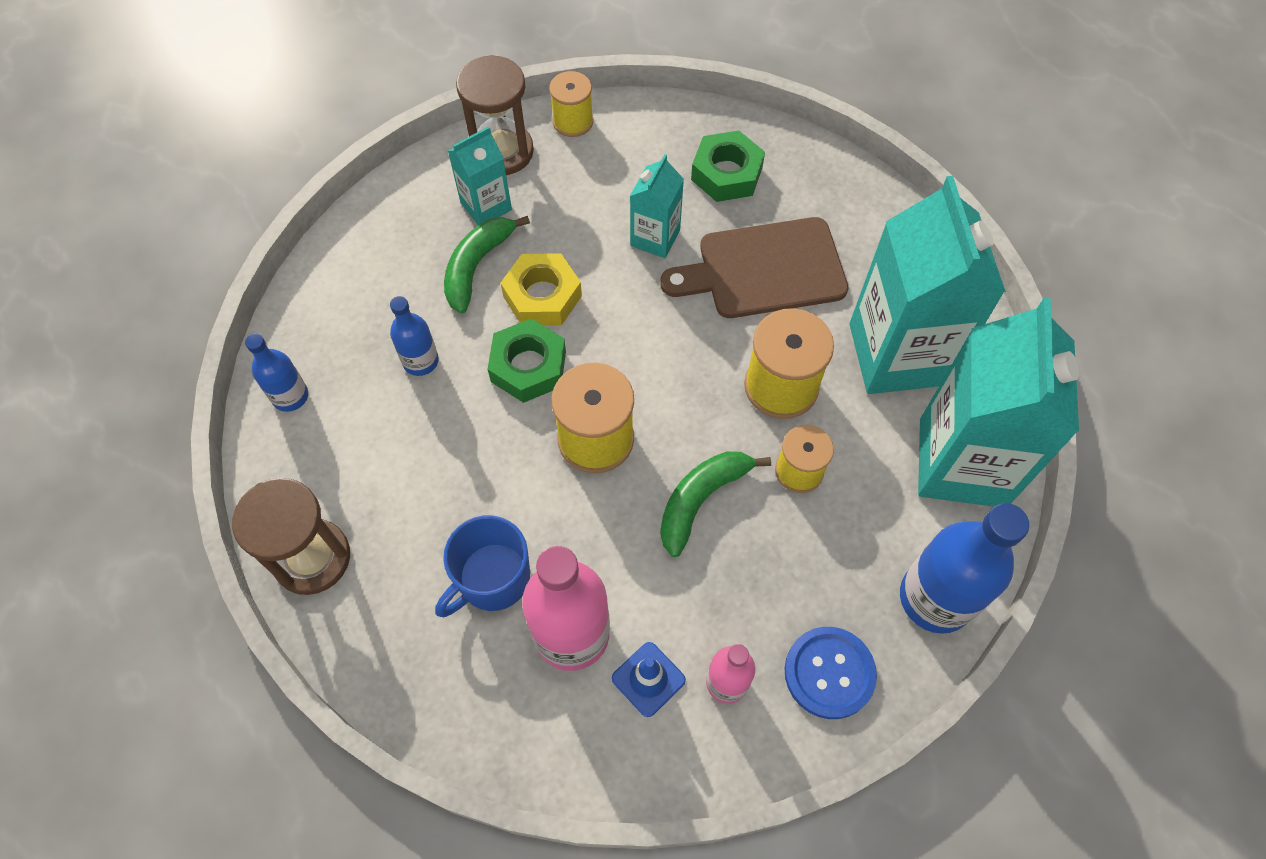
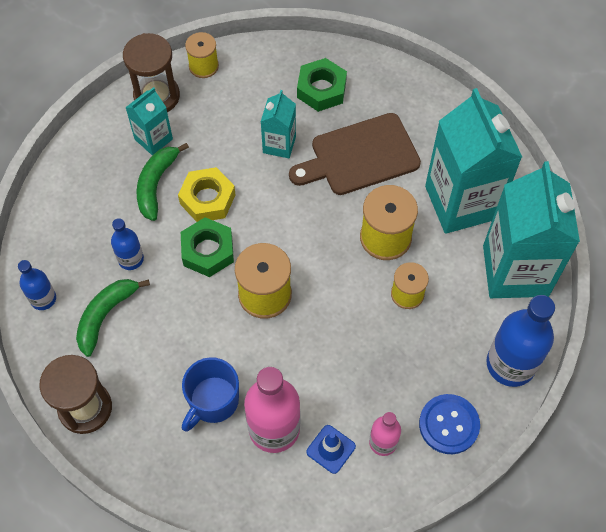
camera: 10 degrees left, 0 degrees up
green banana [660,451,771,557] -> green banana moved to [76,279,150,357]

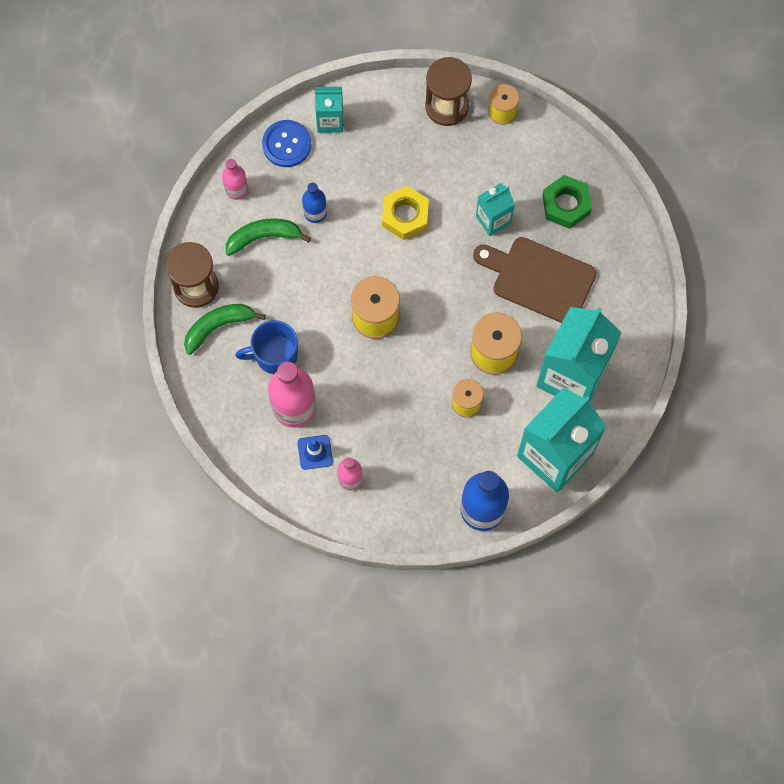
camera: 45 degrees right, 10 degrees up
blue bottle [18,260,56,310] -> pink bottle [222,159,248,200]
turquoise carton [125,87,173,155] -> turquoise carton moved to [315,87,343,133]
green banana [136,143,189,221] -> green banana moved to [184,304,266,355]
green nut [181,217,234,277] -> none
blue button [419,394,480,454] -> blue button moved to [262,120,311,167]

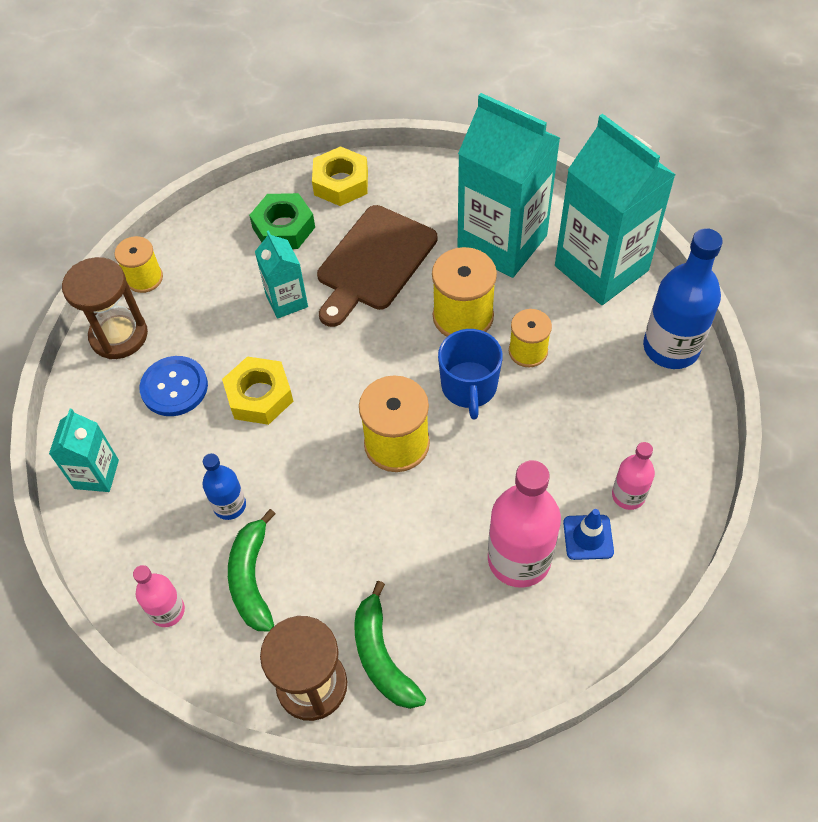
camera: 80 degrees left, 15 degrees down
blue mug [235,320,298,374] -> blue mug moved to [438,329,503,420]
blue button [262,120,311,167] -> blue button moved to [139,356,208,416]
none -> yellow nut [312,146,368,206]

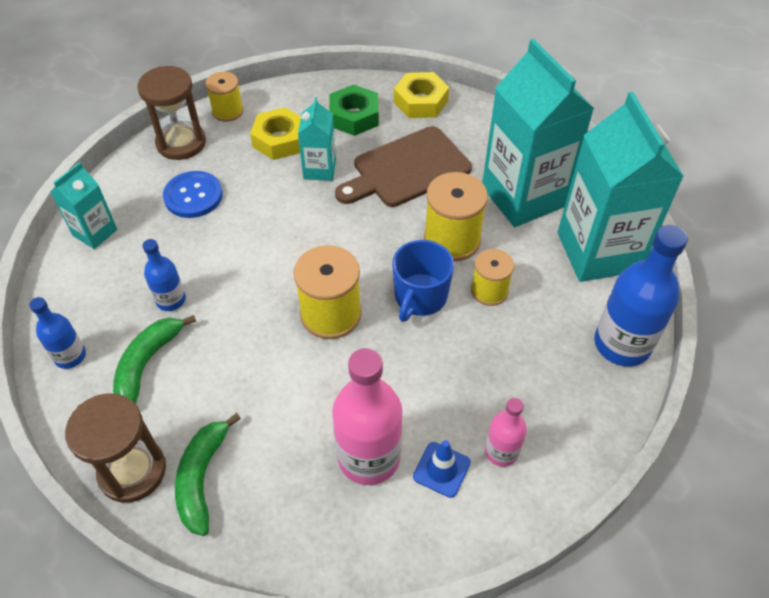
camera: 25 degrees right, 5 degrees down
pink bottle [133,565,185,627] -> blue bottle [29,297,86,369]
yellow nut [222,356,293,425] -> yellow nut moved to [250,107,301,160]

